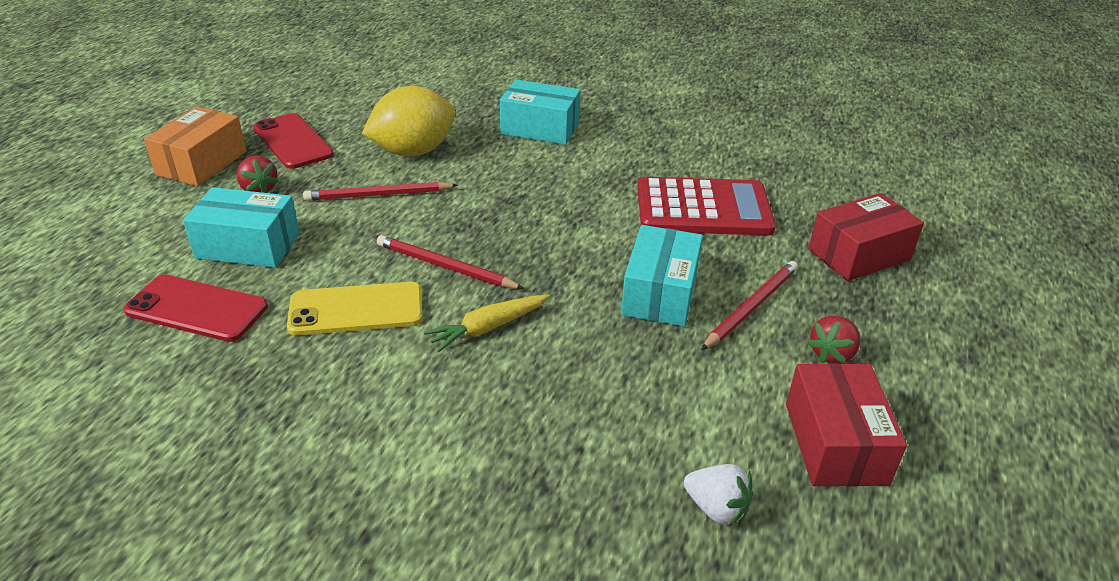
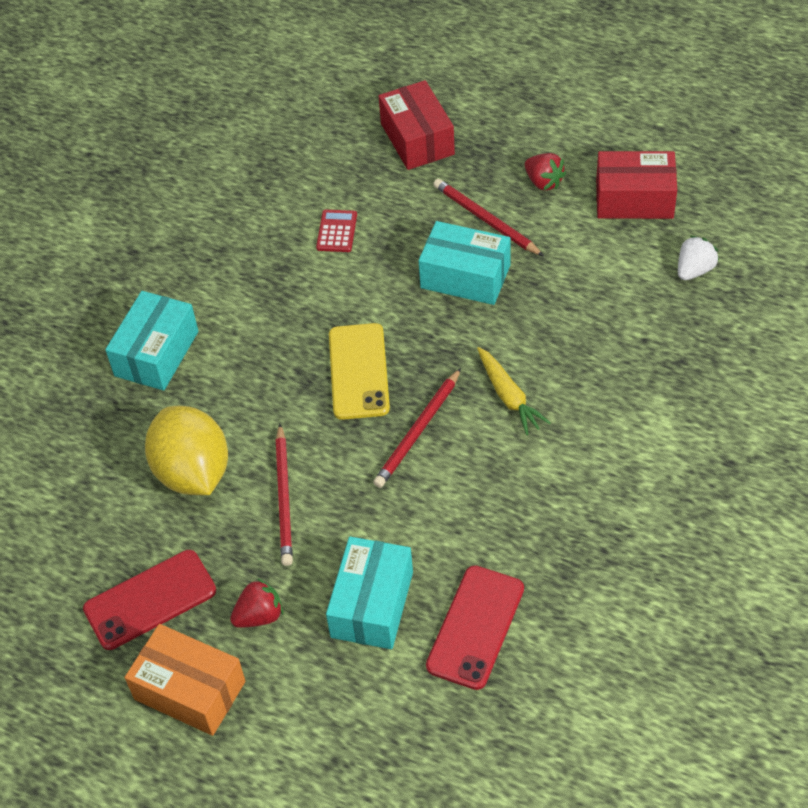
camera: 80 degrees left, 15 degrees up
yellow phone [287,282,423,336] -> yellow phone moved to [329,323,390,420]
red calculator [637,177,776,235] -> red calculator [316,210,357,252], size x0.42

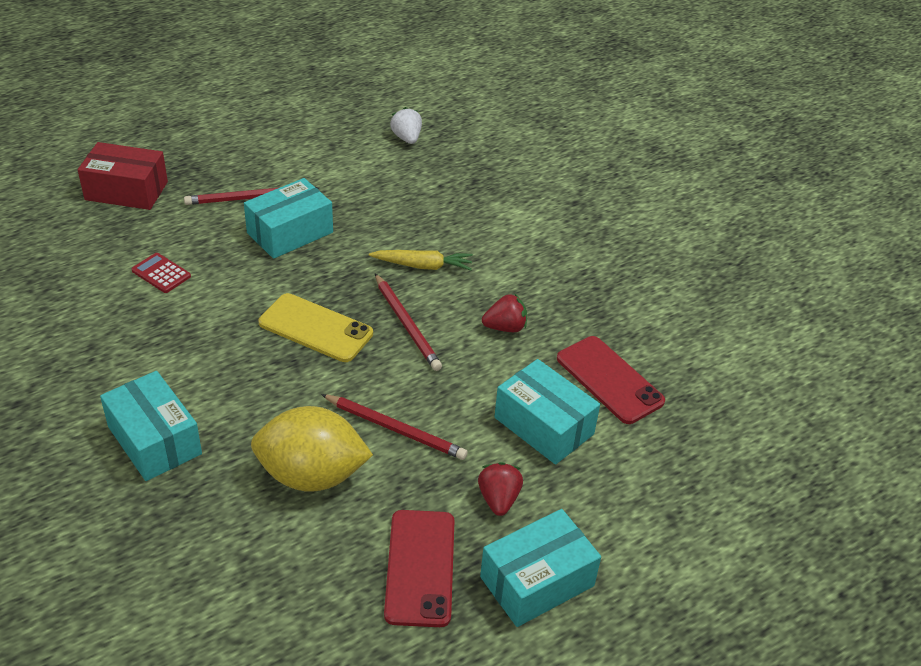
camera: 65 degrees left, 10 degrees down
orange box [124,624,246,736] -> turquoise box [480,509,601,627]
red strawberry [525,153,566,190] -> red strawberry moved to [482,293,527,332]
red box [596,151,677,219] -> none

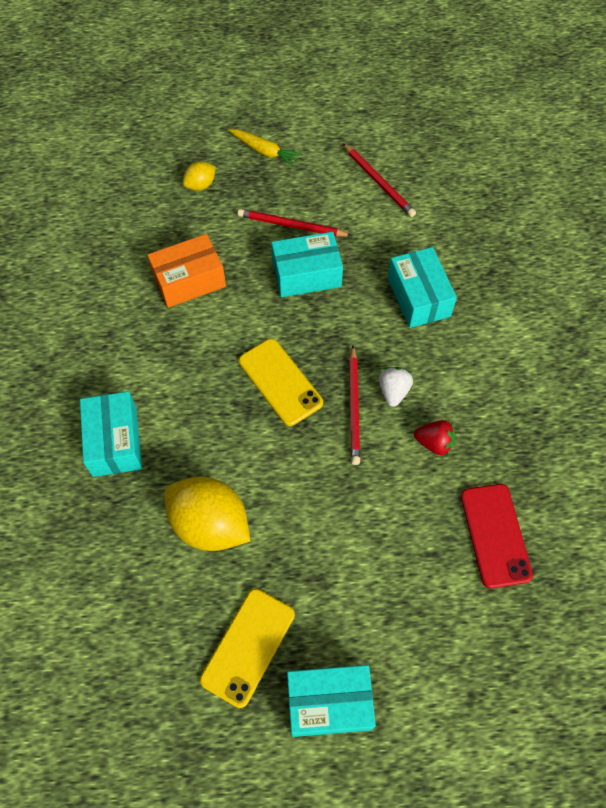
camera: 30 degrees right, 20 degrees up
red box [78,142,168,210] -> yellow lemon [183,162,216,191]
red calculator [131,253,191,293] -> orange box [147,234,226,308]
red pencil [321,394,468,460] -> red pencil moved to [343,143,416,217]
yellow carrot [369,250,473,270] -> yellow carrot moved to [228,129,303,167]
red phone [384,510,455,627] -> yellow phone [200,588,295,708]
white strawberry [390,107,422,144] -> white strawberry moved to [379,367,413,407]
red strawberry [478,462,523,516] -> none
turquoise box [494,359,600,465] -> turquoise box moved to [388,247,457,328]

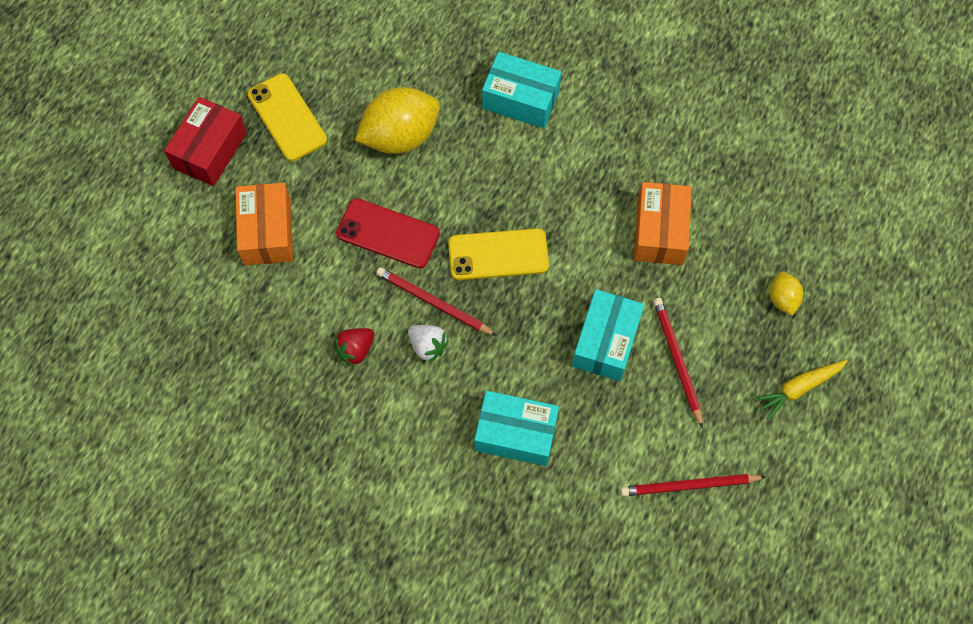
camera: 120 degrees right, 5 degrees up
red pencil [238,209,352,237] -> red pencil turned 60 degrees counterclockwise [653,298,703,429]
turquoise box [287,665,376,737] -> red box [164,97,247,186]
red phone [461,484,533,588] -> red phone moved to [336,198,440,268]
none -> orange box [235,183,293,265]

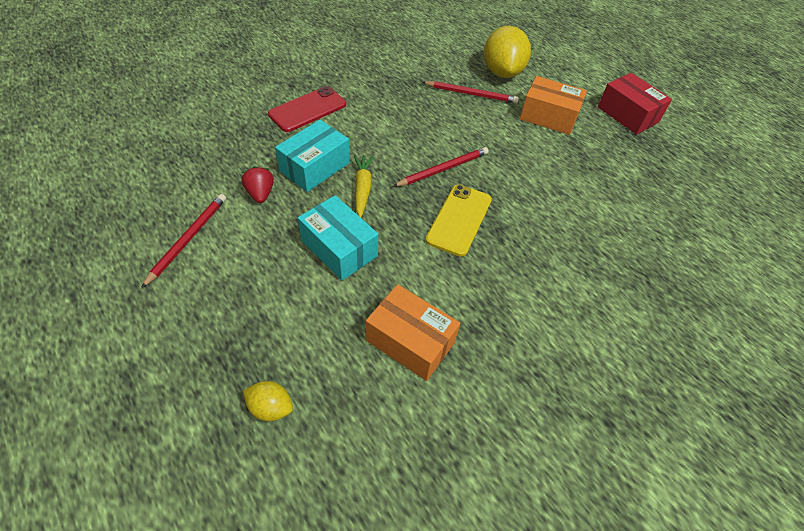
camera: 115 degrees right, 15 degrees down
yellow phone [247,73,327,161] -> none
red strawberry [334,328,374,366] -> red strawberry moved to [241,166,274,203]
red phone [336,198,440,268] -> red phone moved to [268,86,346,132]
yellow lemon [355,87,440,154] -> yellow lemon moved to [484,26,531,78]
white strawberry [408,325,449,362] -> none
turquoise box [482,52,562,128] -> none
red pencil [653,298,703,429] -> red pencil moved to [422,81,519,103]
yellow carrot [754,360,848,420] -> yellow carrot moved to [354,155,374,217]

